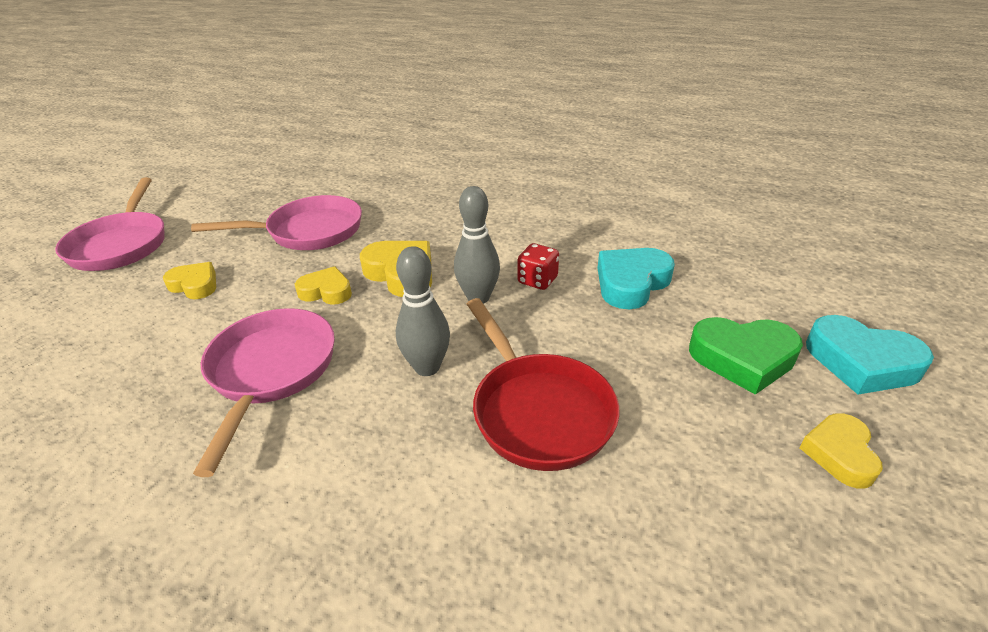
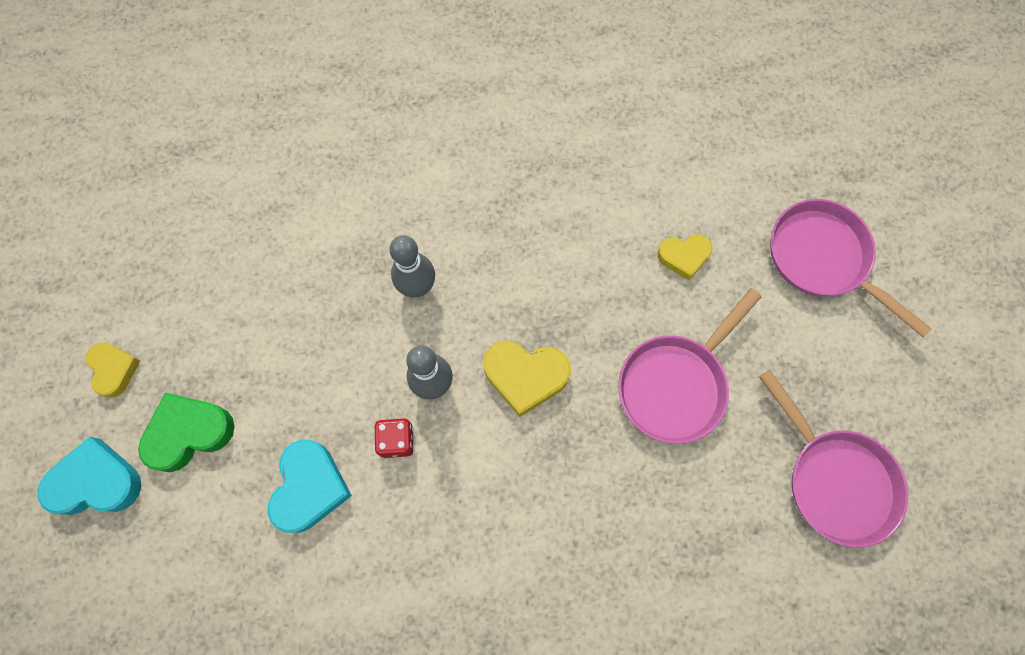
camera: 145 degrees right, 35 degrees up
pink pan [193,308,335,477] -> pink pan moved to [759,370,908,548]
yellow heart [295,266,352,304] -> none
red pan [467,298,619,471] -> none

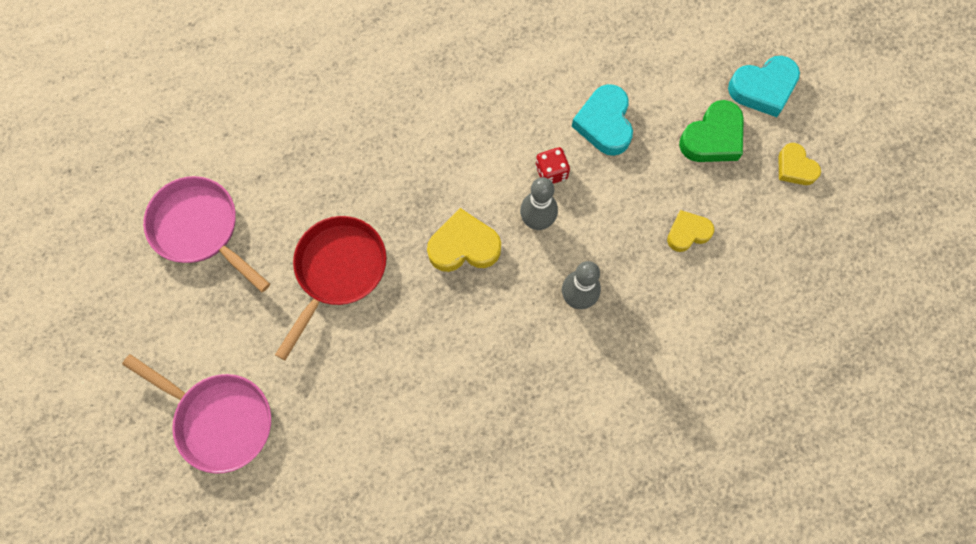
camera: 165 degrees right, 0 degrees up
pink pan [618,288,761,444] -> red pan [275,216,387,360]
yellow heart [657,234,712,280] -> yellow heart moved to [667,210,714,252]

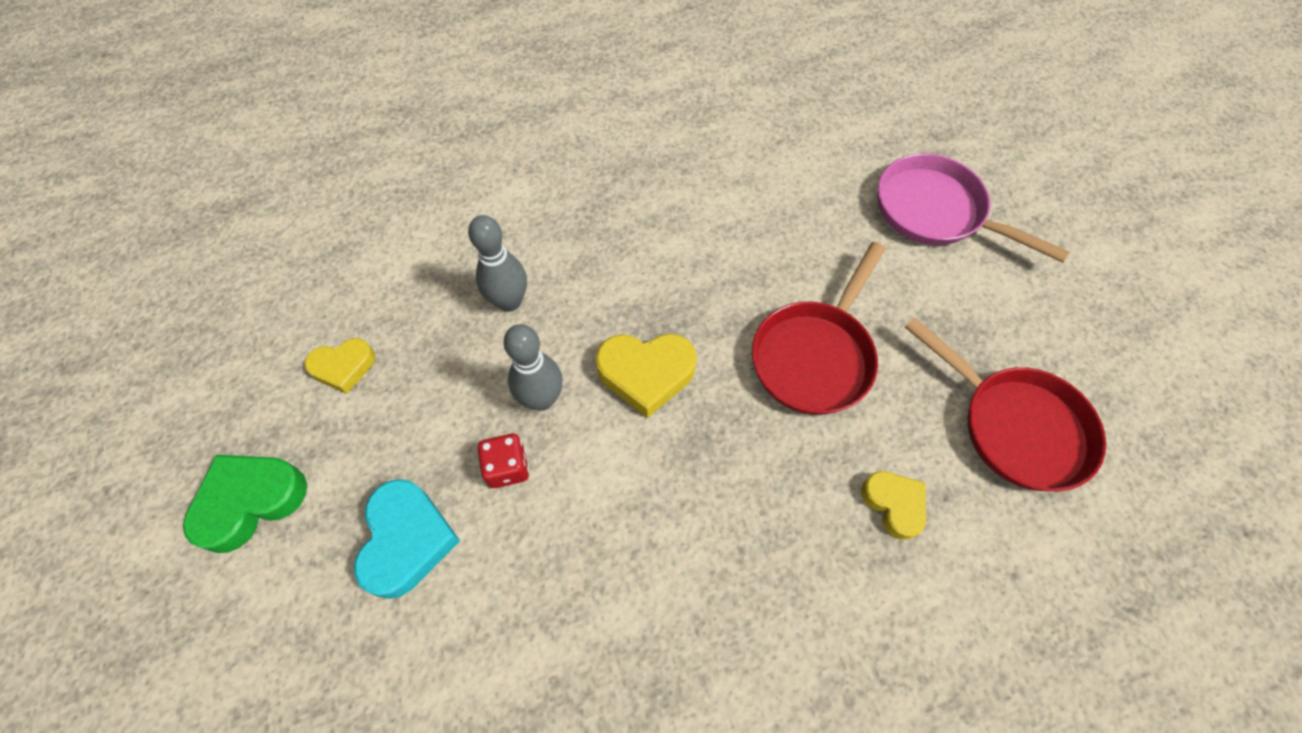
camera: 175 degrees left, 10 degrees down
pink pan [143,176,270,293] -> red pan [905,317,1106,491]
turquoise heart [728,56,800,117] -> none
yellow heart [778,143,821,185] -> yellow heart moved to [861,471,926,540]

